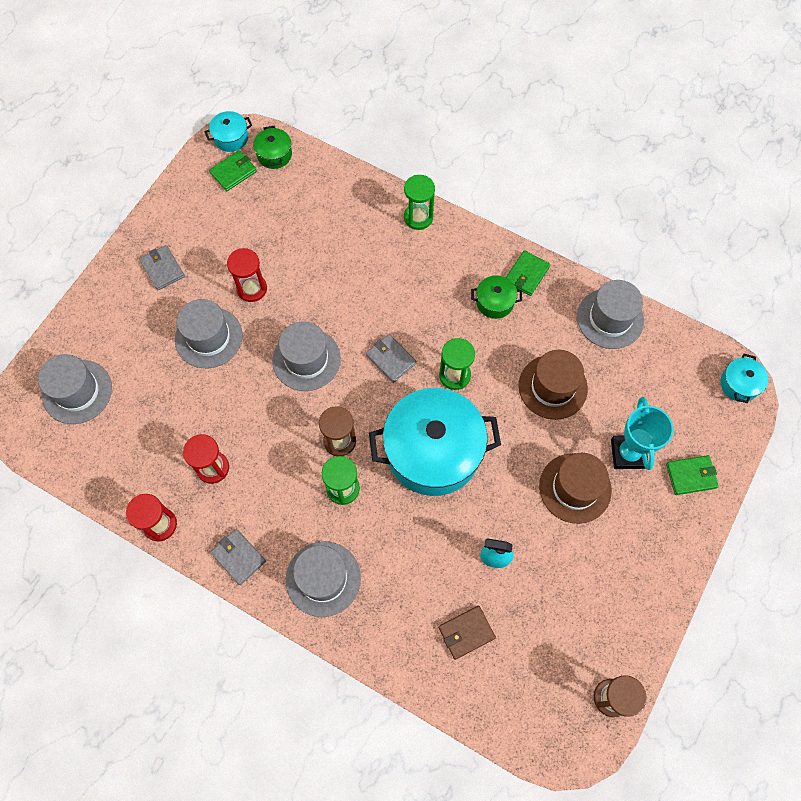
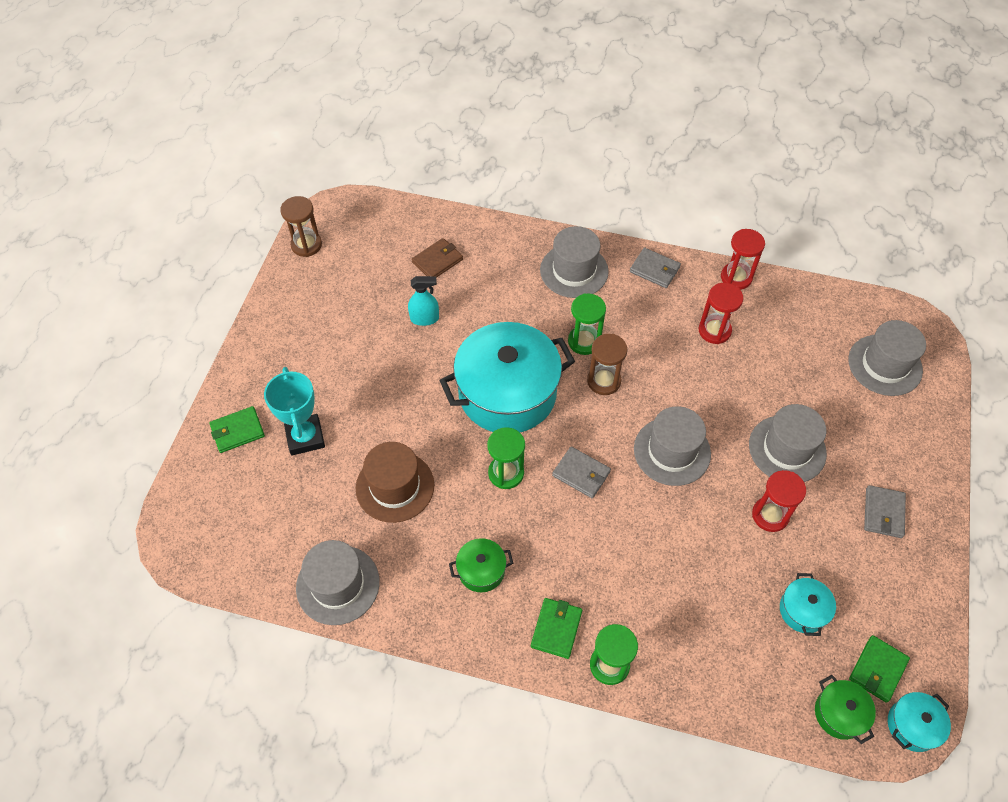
camera: 165 degrees right, 10 degrees down
grey wallet [139,245,185,290] -> grey wallet turned 60 degrees clockwise [864,485,906,538]
green wallet [506,250,550,296] -> green wallet moved to [531,598,583,659]
brown hat [539,453,612,524] -> none
turquoise pot [720,354,768,403] -> turquoise pot moved to [780,573,836,636]

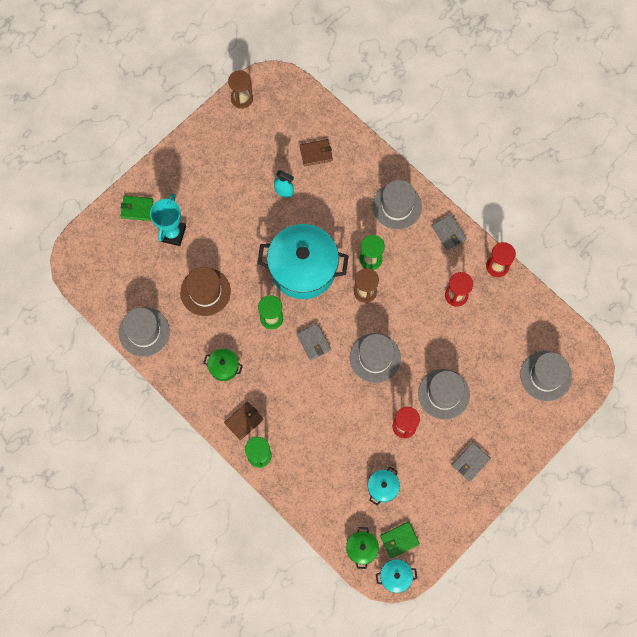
camera: 30 degrees right, 15 degrees up
green wallet [531,598,583,659] -> brown wallet [224,402,263,440]

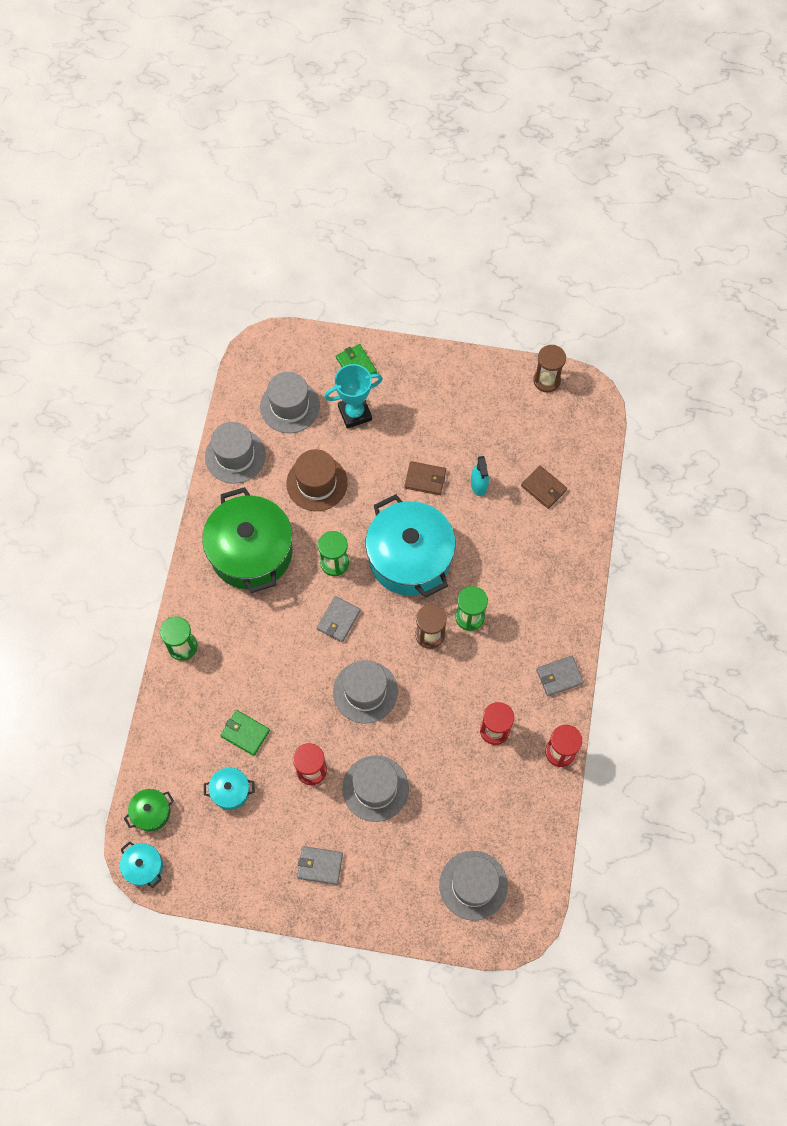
camera: 55 degrees right, 5 degrees down
green pot [203,349,243,381] -> green pot [202,487,292,593], size x2.32
brown wallet [224,402,263,440] -> brown wallet moved to [404,461,446,495]
grey hat [373,180,422,229] -> grey hat moved to [260,372,320,433]
green wallet [380,522,420,558] -> green wallet moved to [220,710,270,756]
grey wallet [432,214,467,250] -> grey wallet turned 45 degrees clockwise [536,656,584,696]

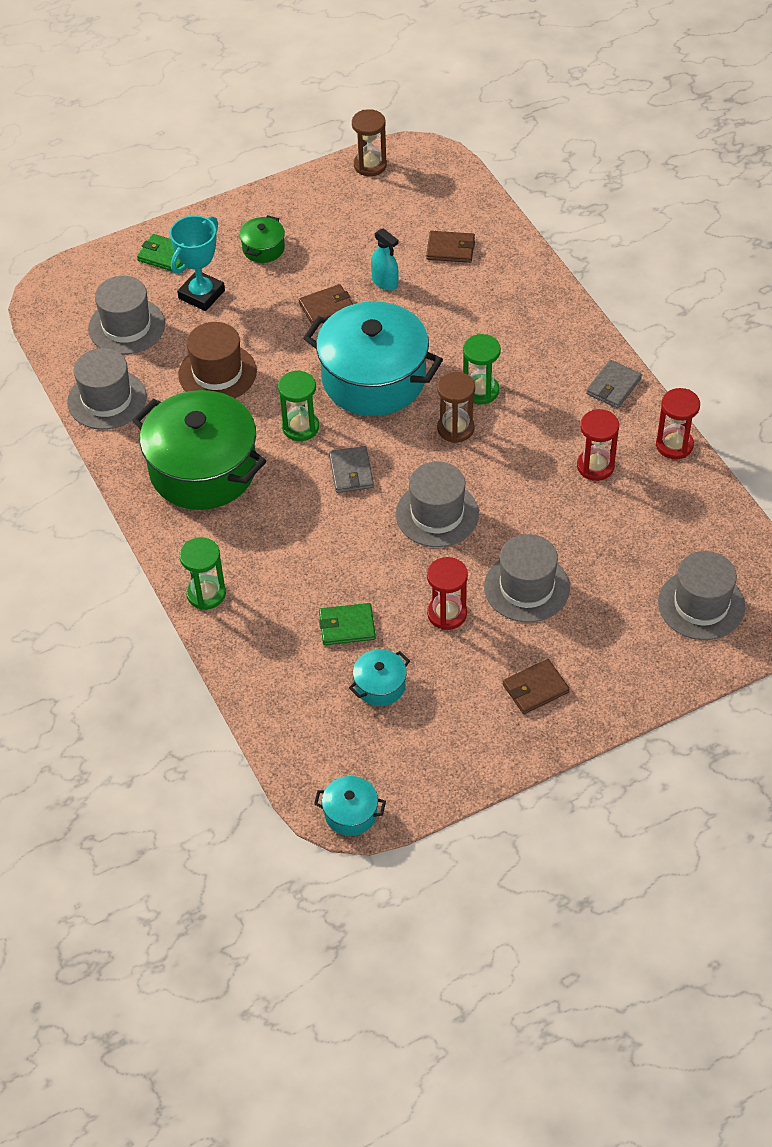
camera: 35 degrees left, 15 degrees down
green pot [124,789,174,831] -> green pot moved to [239,215,285,263]
grey wallet [297,846,343,885] -> brown wallet [503,659,569,714]

